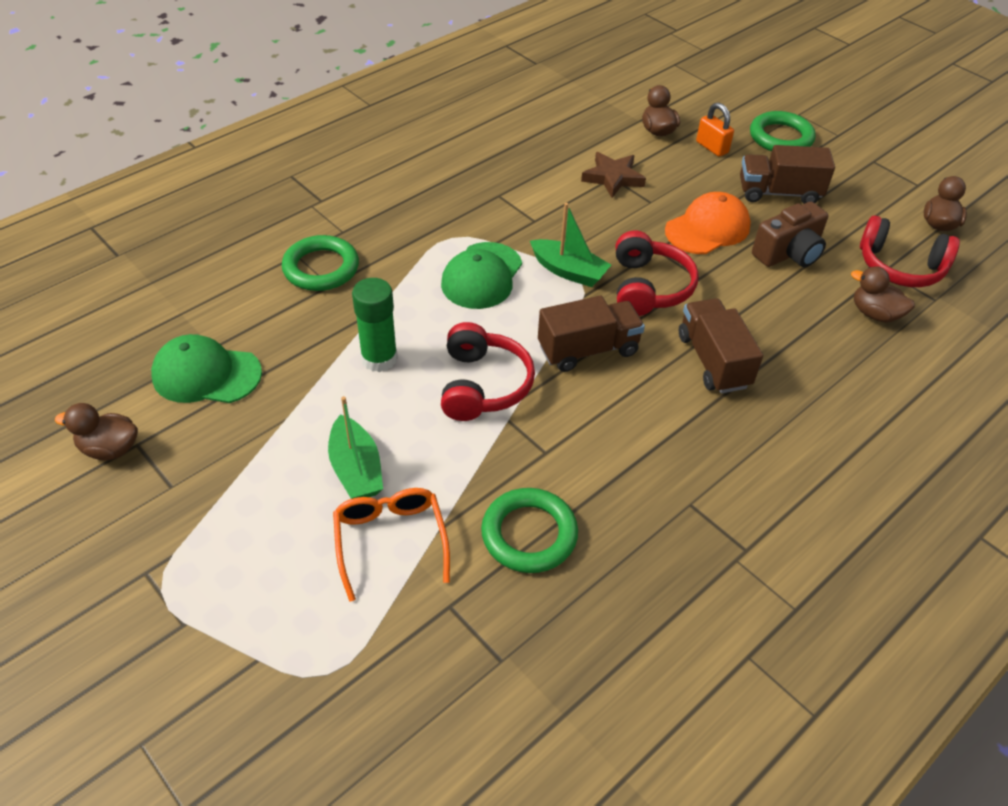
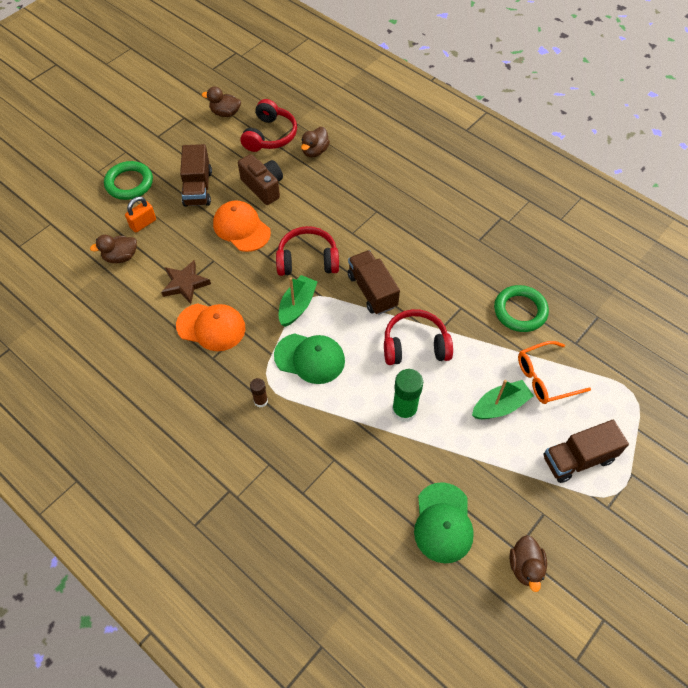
camera: 95 degrees left, 10 degrees up
green ring [282,235,359,291] -> none
brown truck [679,298,763,393] -> brown truck moved to [543,420,629,483]
none -> orange cap [176,303,246,351]
none -> brown glue stick [250,378,268,407]

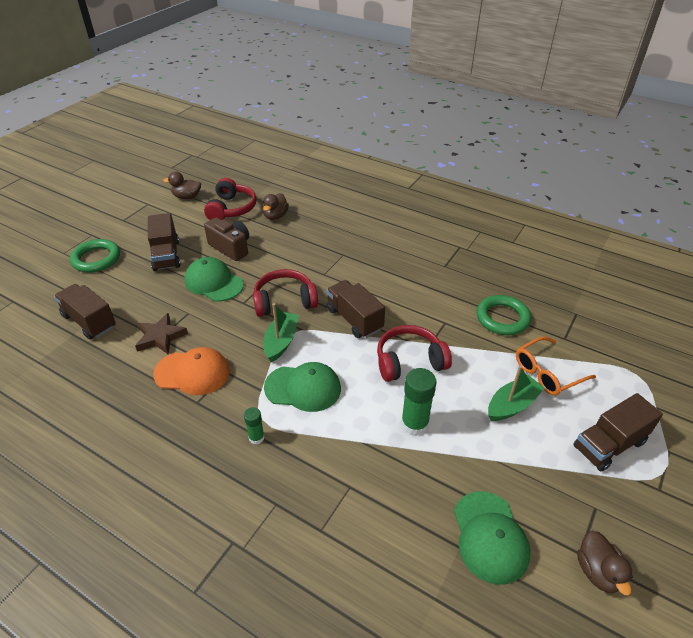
camera: 10 degrees left, 15 degrees down
brown duck [90,235,137,263] -> brown truck [54,284,116,340]
orange padlock [125,197,156,233] -> none
orange cap [213,200,271,252] -> green cap [184,257,244,302]
brown glue stick [250,378,268,407] -> green glue stick [244,407,265,445]

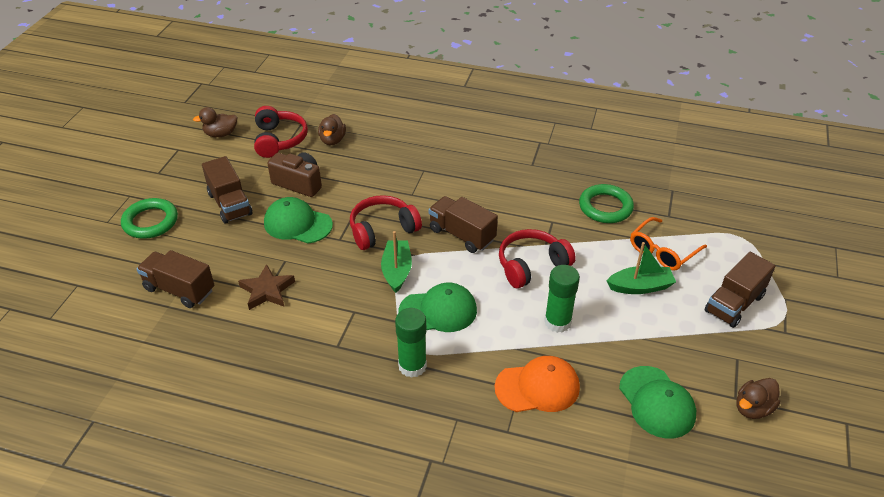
camera: 15 degrees left, 0 degrees up
orange cap [153,347,230,395] -> orange cap moved to [495,356,580,412]
green glue stick [244,407,265,445] -> green glue stick [395,308,427,378], size x1.79
green boat [488,366,544,421] -> green boat turned 45 degrees clockwise [607,242,676,294]
brown duck [577,531,633,596] -> brown duck turned 75 degrees clockwise [737,378,780,419]

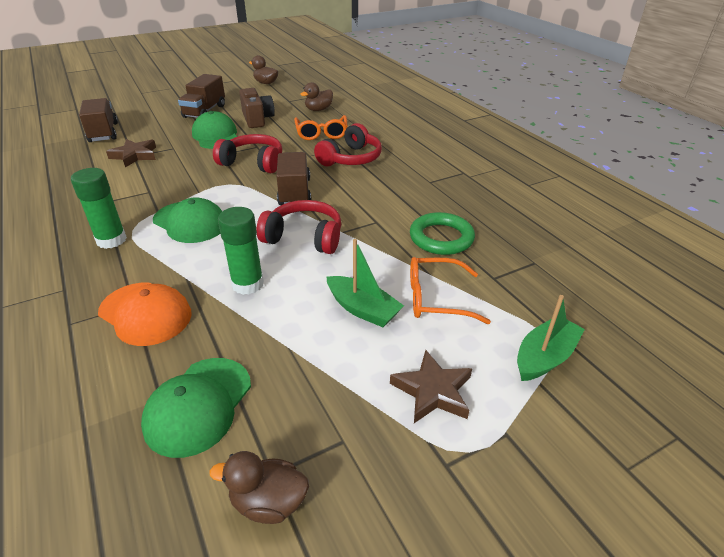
camera: 45 degrees right, 5 degrees down
green ring [121,198,178,239] -> none
red headphones [254,106,308,158] -> red headphones moved to [314,123,382,166]
green boat [381,231,412,293] -> green boat moved to [517,295,585,381]
brown truck [705,252,775,328] -> brown star [390,350,472,423]
none -> orange glasses [294,115,348,140]

